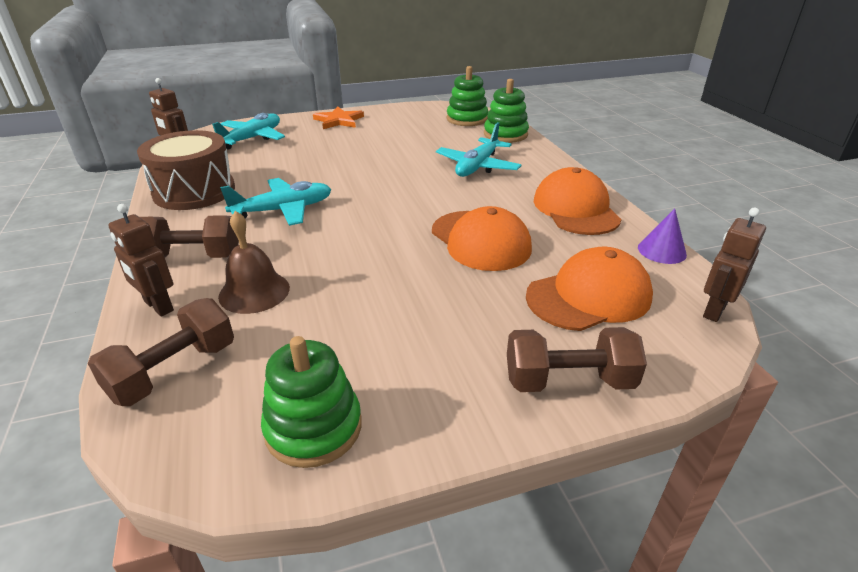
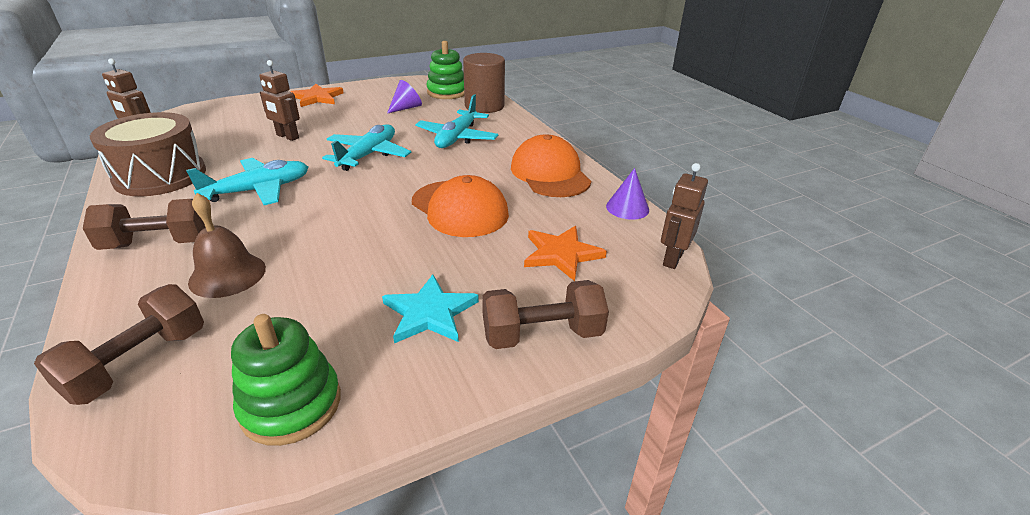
camera: 10 degrees left, 0 degrees up
brown robot [108,204,174,317] -> brown robot moved to [259,60,300,141]
turquoise plane [212,113,285,150] -> turquoise plane moved to [322,124,411,171]
green stacking toy [484,79,529,143] -> brown cylinder [463,53,505,113]
orange cap [526,247,653,331] -> orange star [524,226,607,281]
none -> turquoise star [382,274,479,343]
none -> purple cone [387,80,422,114]

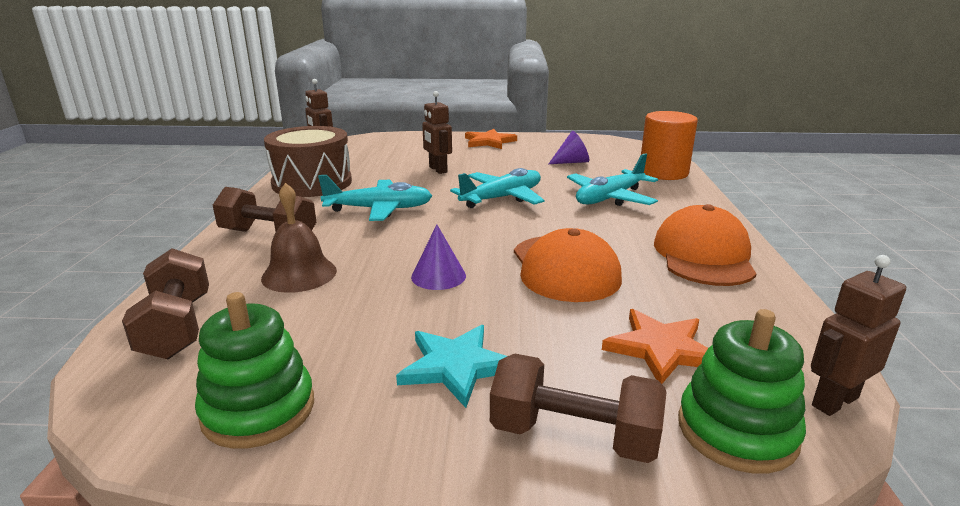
camera: 30 degrees right, 10 degrees down
brown dumbbell [34,284,204,405] -> brown dumbbell turned 75 degrees counterclockwise [122,248,209,359]
green stacking toy [427,41,464,99] -> green stacking toy moved to [678,309,806,474]
brown cylinder [463,53,505,113] -> orange cylinder [641,111,698,180]
purple cone [606,168,649,220] -> purple cone moved to [411,225,466,290]

